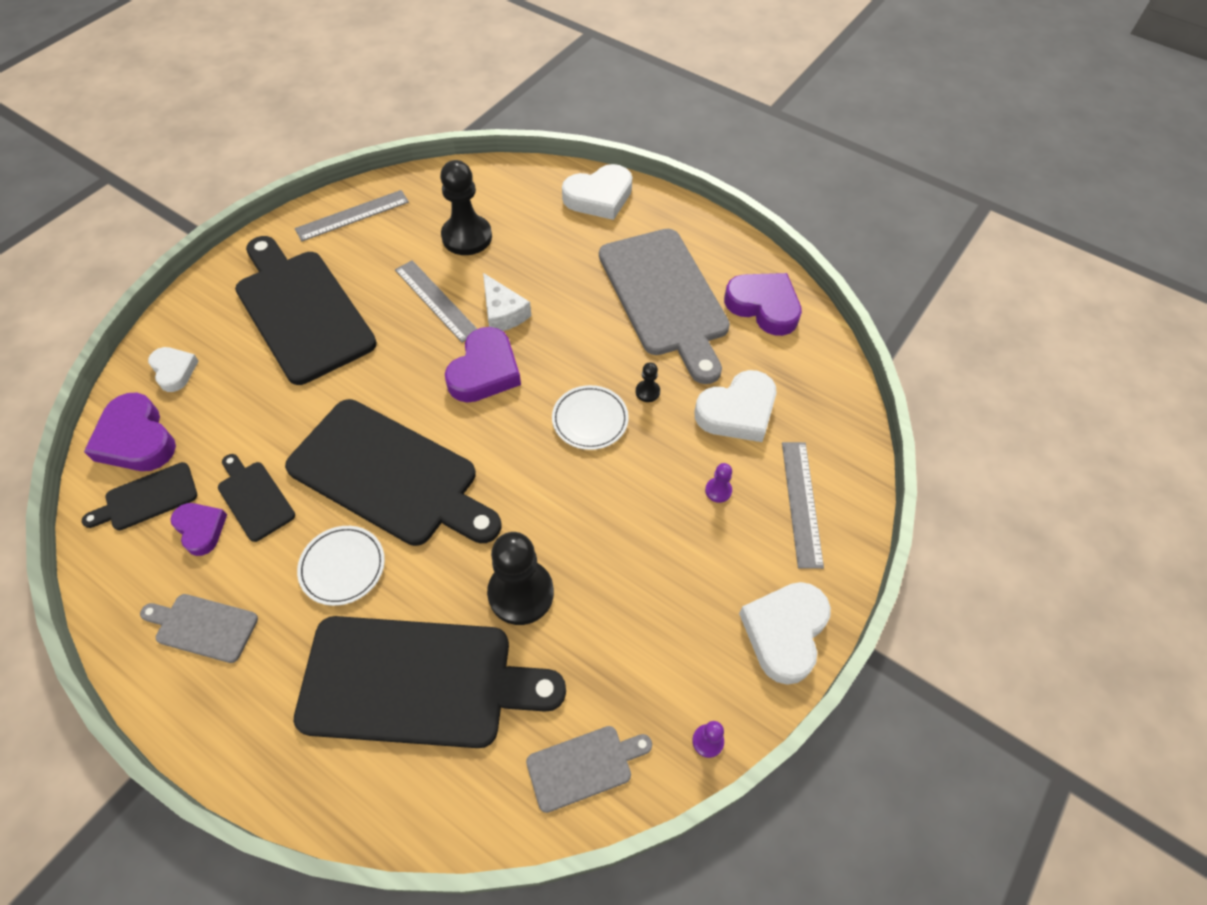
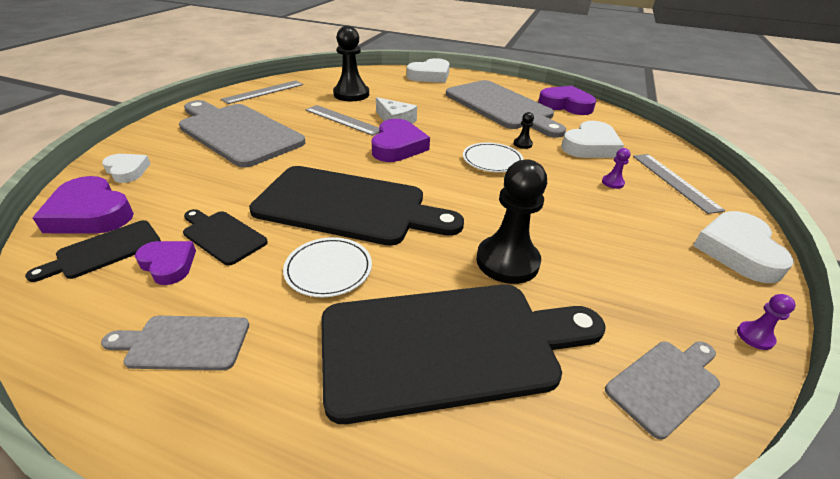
camera: 15 degrees left, 20 degrees down
black cutting board [235,236,377,385] -> grey cutting board [179,100,306,168]

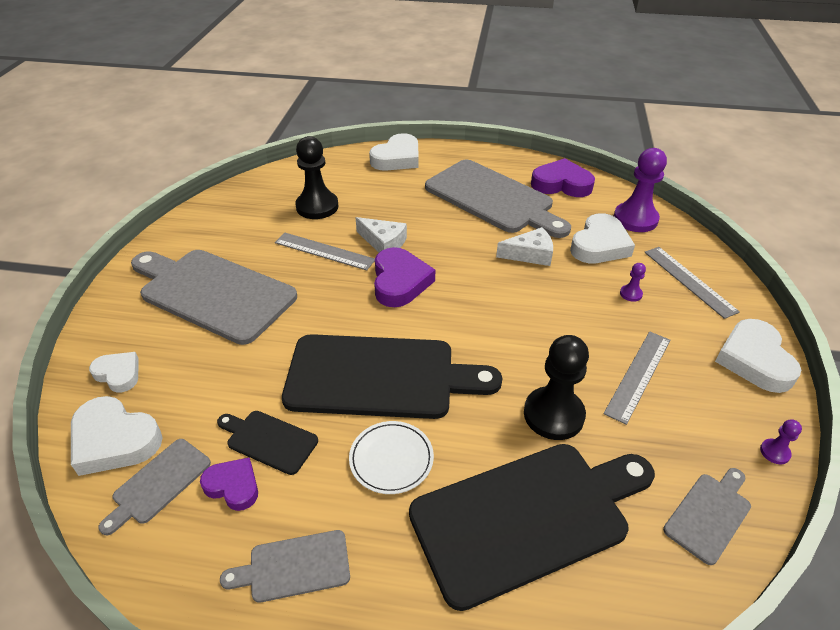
camera: 10 degrees left, 5 degrees up
black cutting board [25,220,161,282] -> grey cutting board [99,439,211,535]
purple heart [33,176,134,234] -> white heart [71,396,162,476]
grey ruler [221,80,303,104] -> grey ruler moved to [603,331,670,425]
white plate [463,142,523,172] -> none
black pawn [514,112,534,149] -> white cheese [496,227,553,266]
none -> purple pawn [614,148,667,232]

